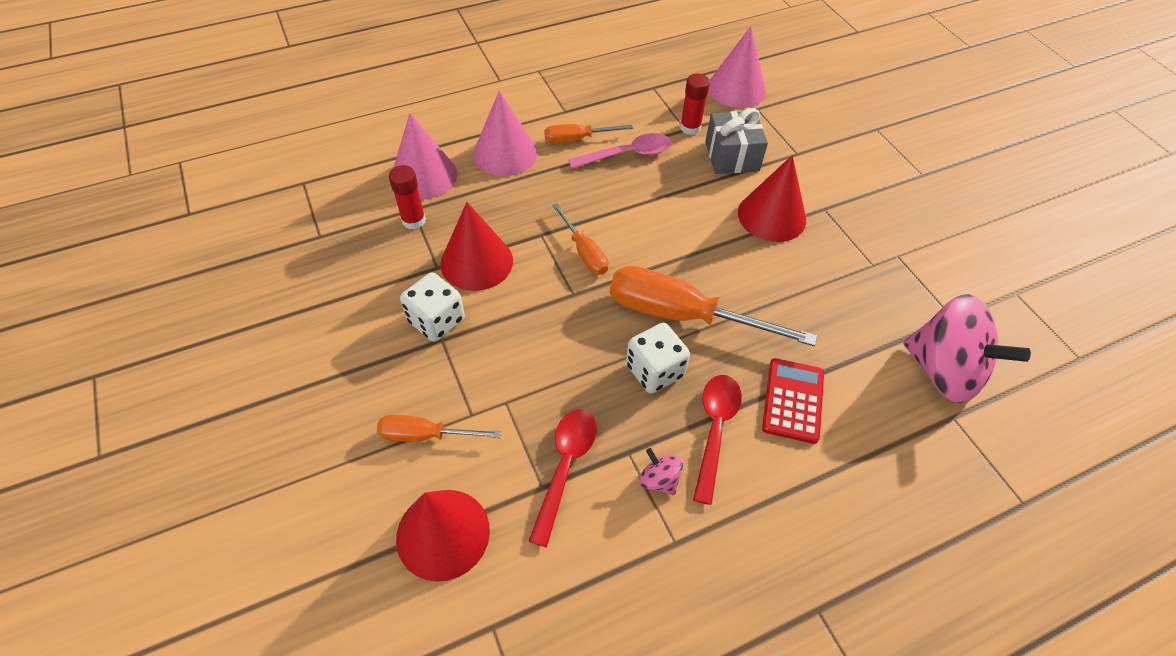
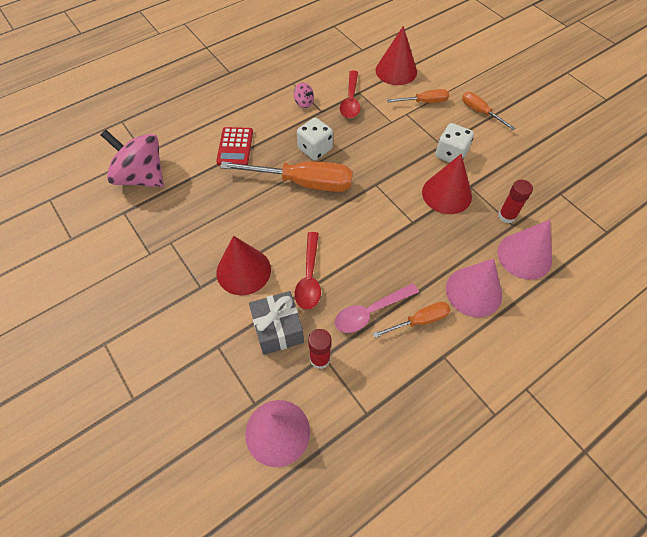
camera: 170 degrees right, 5 degrees up
orange screwdriver [552,203,608,275] -> orange screwdriver moved to [462,92,515,130]
red spoon [693,375,742,505] -> red spoon moved to [295,232,321,310]

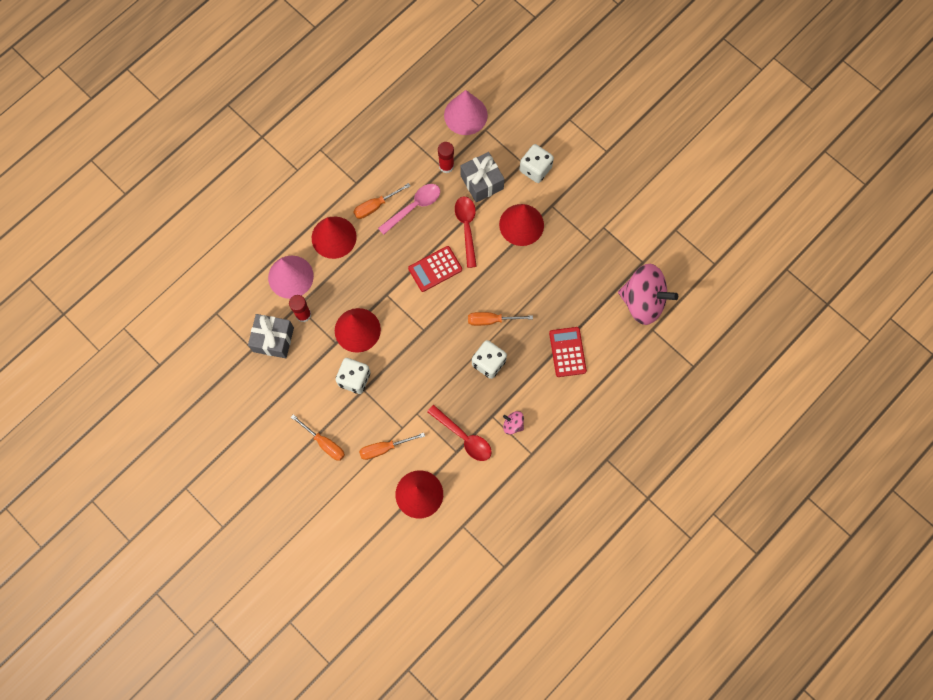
camera: 170 degrees right, 15 degrees up
orange screwdriver [220,161,353,192] -> orange screwdriver [468,312,533,326], size x0.53
red spoon [340,70,360,118] -> red spoon turned 135 degrees clockwise [427,405,492,461]
pink cone [446,258,502,318] -> red cone [312,216,357,259]
none -> grey gift [248,314,294,358]
none -> red calculator [408,246,462,292]
none -> white dice [520,144,554,183]

